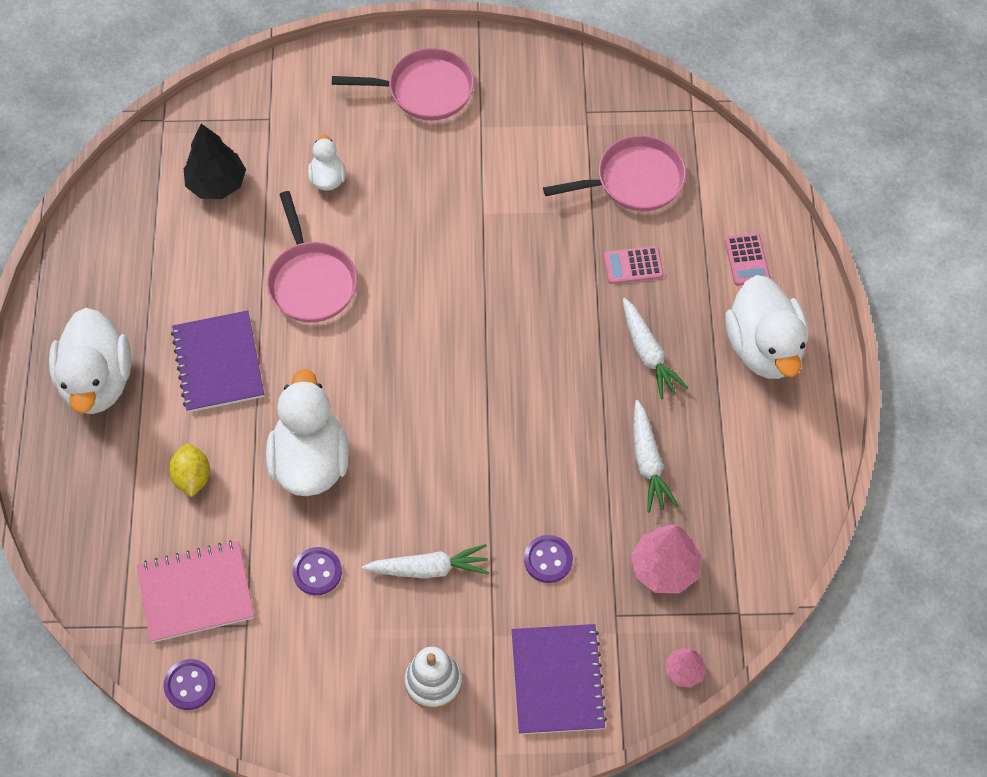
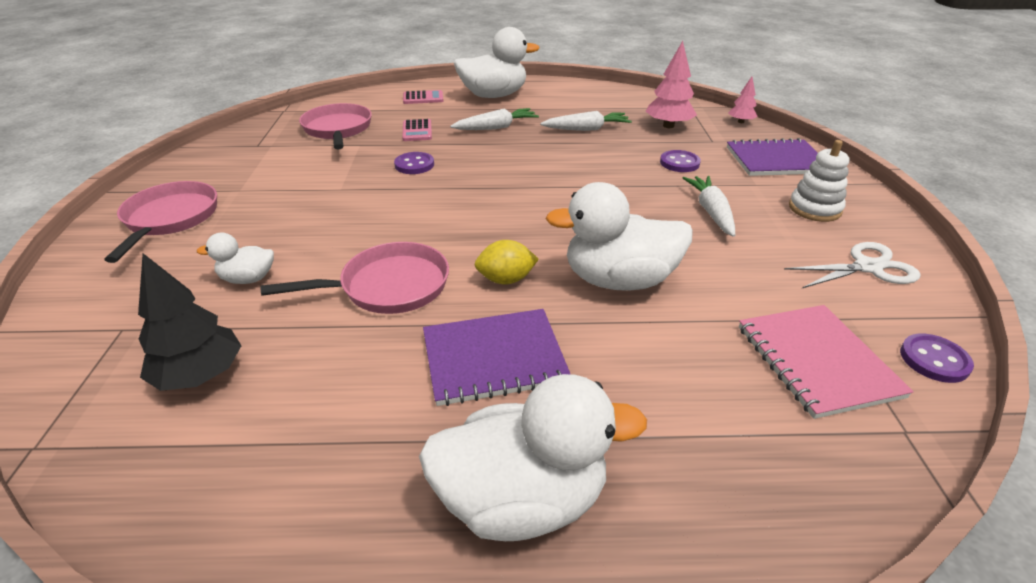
camera: 90 degrees left, 25 degrees down
yellow lemon [169,444,210,497] -> yellow lemon moved to [475,240,539,284]
purple button [292,547,342,595] -> purple button moved to [394,152,434,174]
none -> white scissors [784,242,921,288]

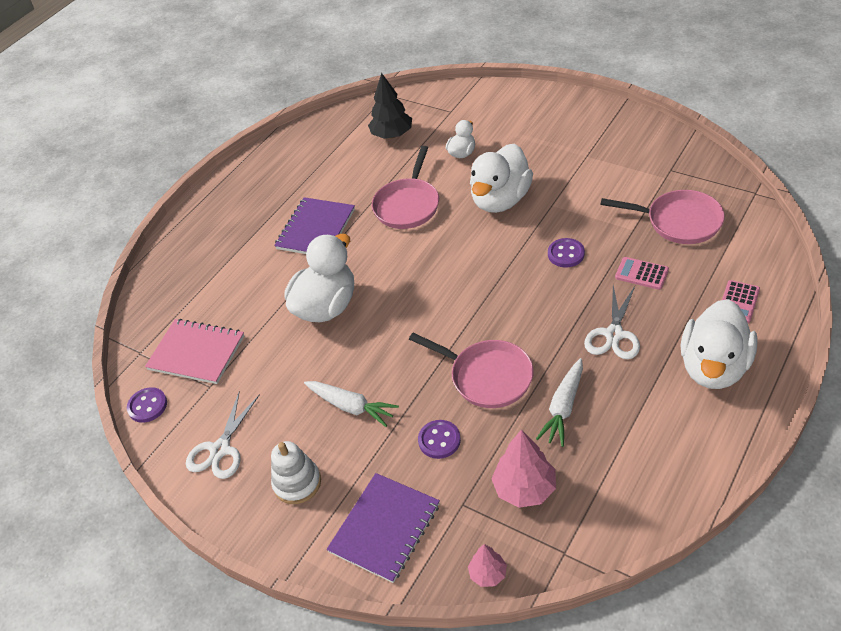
camera: 130 degrees right, 10 degrees up
pink pan [104,181,217,263] -> pink pan moved to [409,333,534,408]
white duck [419,374,647,541] -> white duck moved to [470,143,533,213]
white carrot [450,108,539,130] -> white scissors [584,285,640,359]
yellow lemon [475,240,539,284] -> none

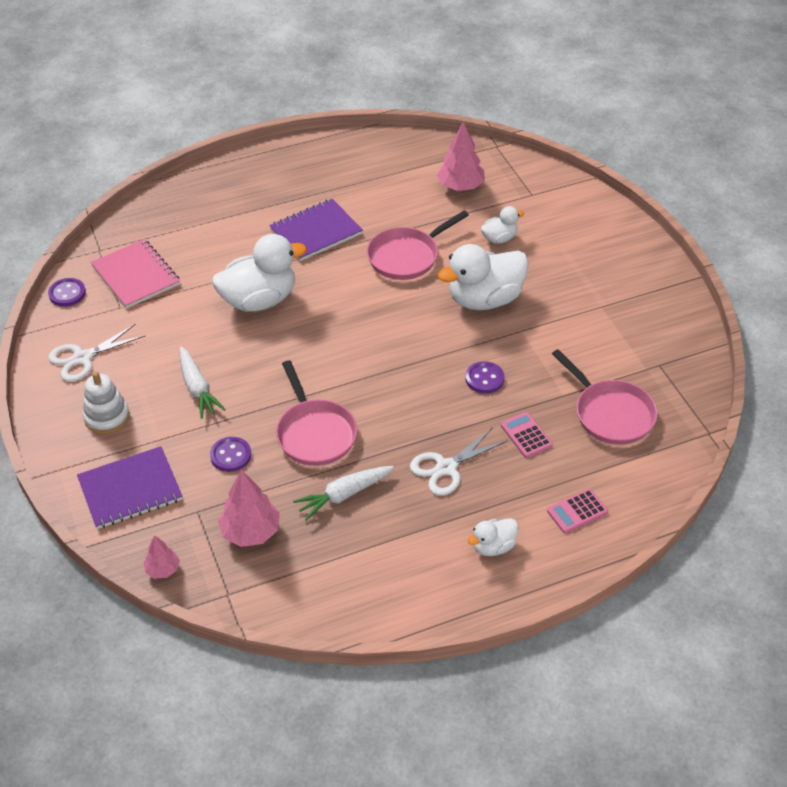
camera: 30 degrees right, 0 degrees up
black tree [368,73,412,139] -> pink tree [437,122,485,191]
white duck [681,299,758,389] -> white duck [468,518,519,556], size x0.50

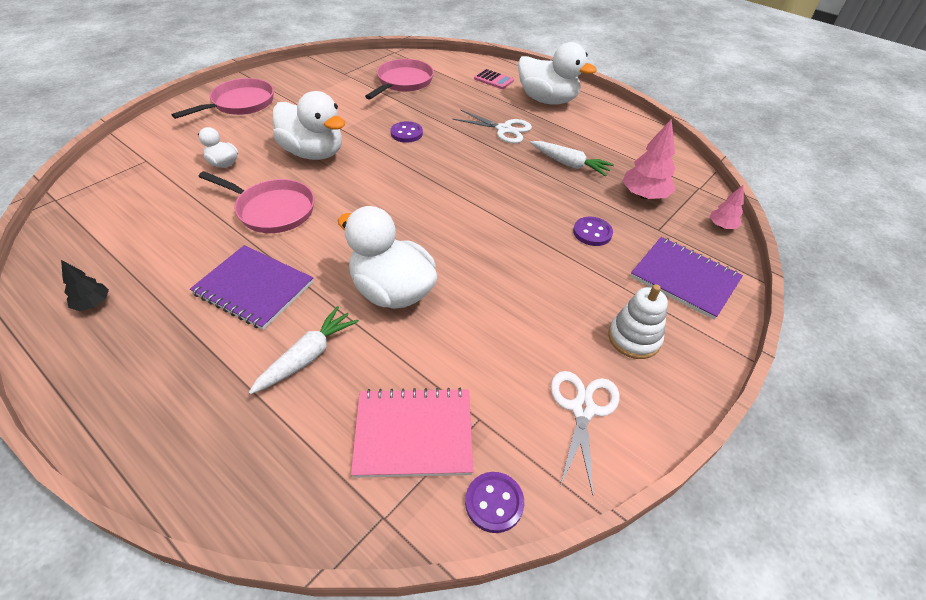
camera: 120 degrees left, 0 degrees up
white scissors [48,324,145,382] -> white scissors turned 105 degrees counterclockwise [551,371,619,495]
pink notebook [91,239,180,309] -> pink notebook turned 60 degrees clockwise [351,388,473,478]
white carrot [180,346,226,419] -> white carrot moved to [249,306,359,394]
pink pan [276,360,357,466] -> pink pan moved to [172,78,274,119]
pink tree [437,122,485,191] -> none
white duck [468,518,519,556] -> white duck [518,42,597,105], size x2.00
pink calculator [501,412,553,458] -> none
none -> black tree [61,260,109,311]

